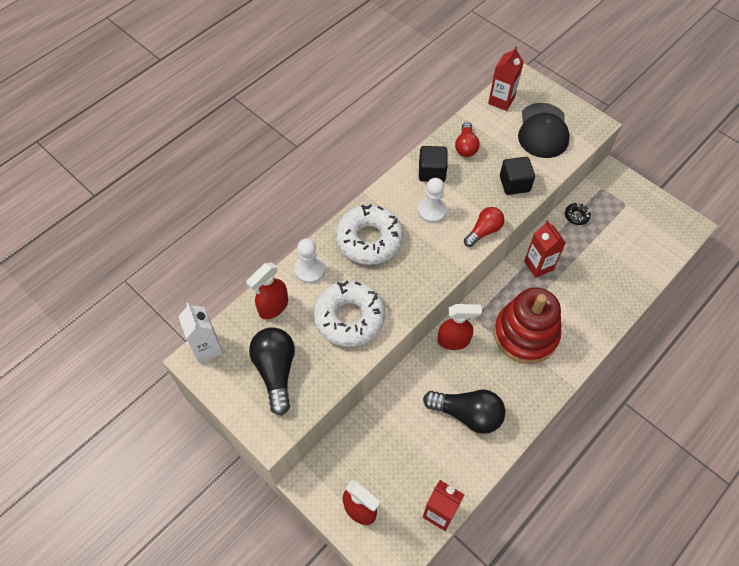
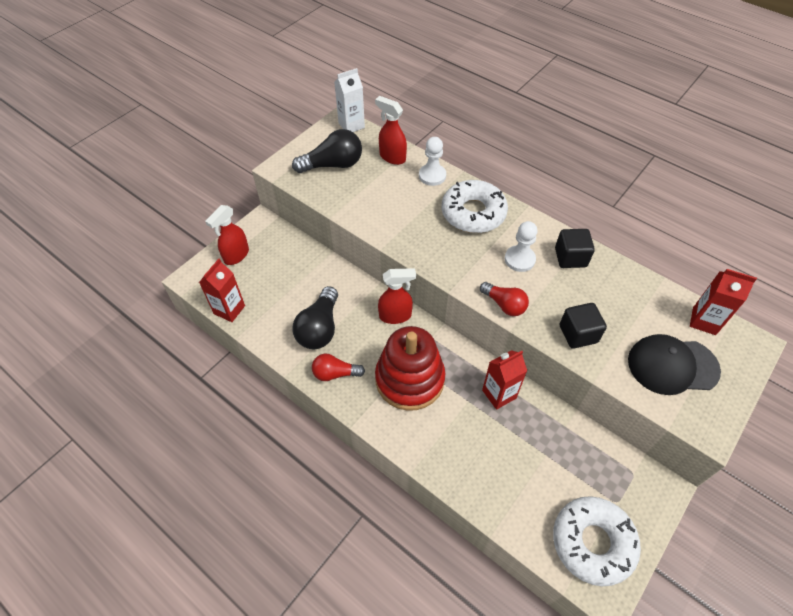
camera: 85 degrees right, 5 degrees down
white donut [313,280,385,347] -> white donut moved to [553,496,641,586]
red spray bottle [437,304,482,350] -> red spray bottle turned 90 degrees counterclockwise [378,268,416,324]
red light bulb [455,122,480,157] -> red light bulb moved to [312,354,365,381]
black donut [565,203,591,225] -> none

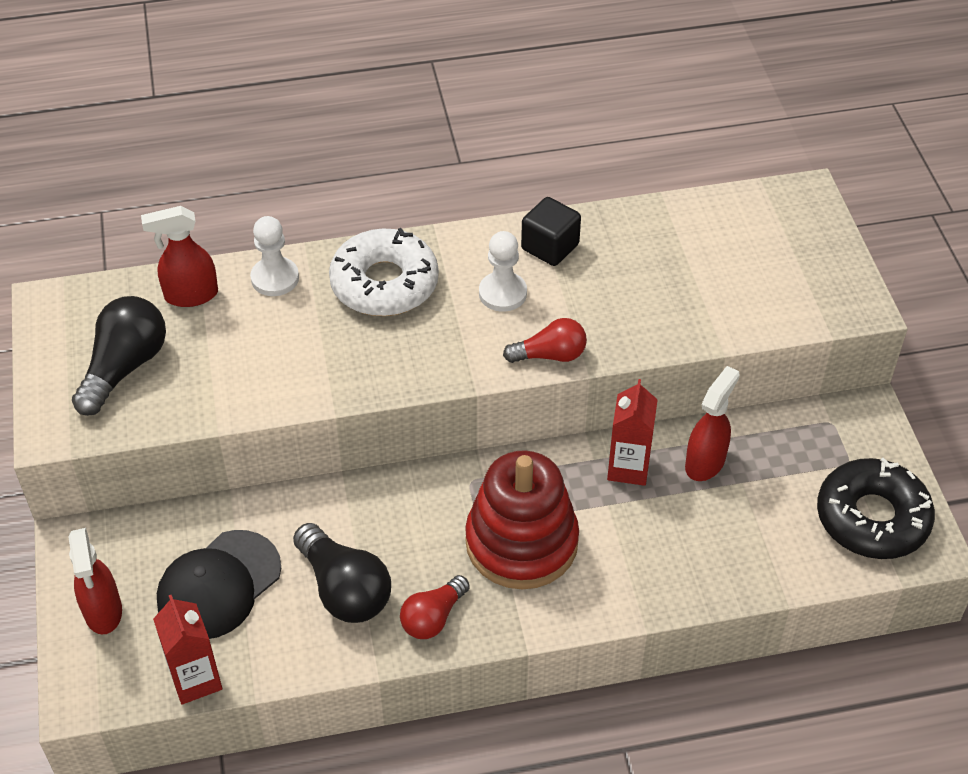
camera: 50 degrees left, 5 degrees down
white carton [334,68,365,132] -> none
red spray bottle [378,268,416,324] -> red spray bottle moved to [685,366,740,481]
white donut [553,496,641,586] -> black donut [817,458,935,559]
black cube [560,303,607,349] -> none
black cap [628,334,721,395] -> black cap moved to [157,530,281,639]
red carton [690,269,757,335] -> none

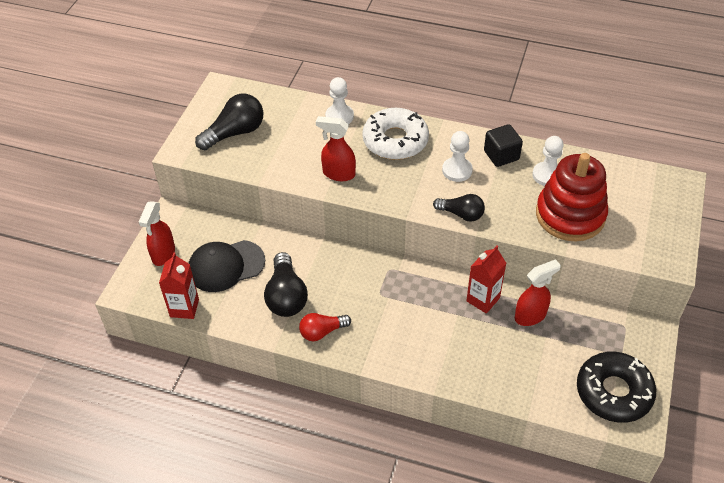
camera: 30 degrees right, 0 degrees up
red spray bottle [141,206,218,307] -> red spray bottle moved to [316,116,356,181]
red stacking toy [465,450,579,590] -> red stacking toy moved to [536,153,608,241]
red light bulb [503,318,587,363] -> black light bulb [433,194,485,222]
none -> white pawn [532,136,564,186]

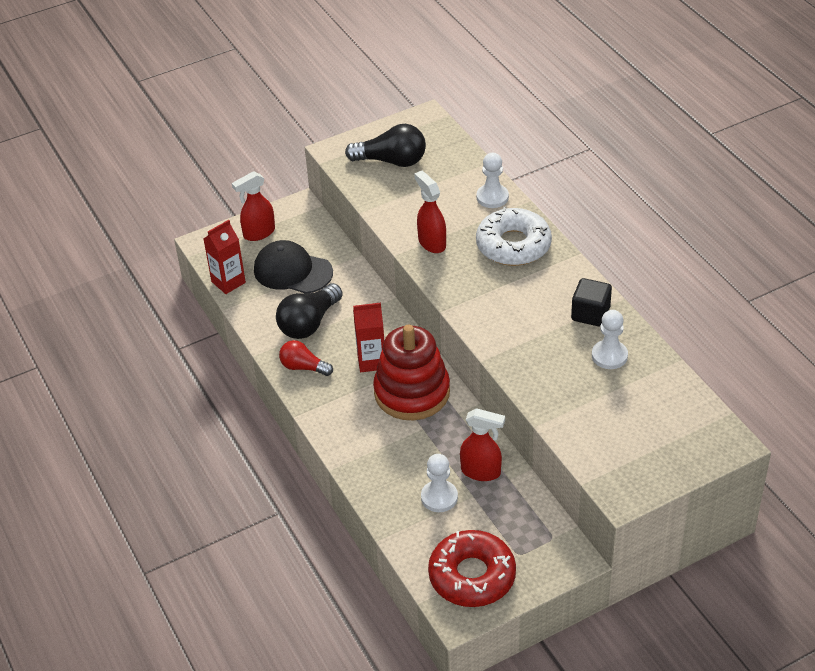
camera: 45 degrees right, 5 degrees down
black light bulb [433,194,485,222] -> none
white pawn [442,131,473,182] -> white pawn moved to [421,454,458,512]
red carton [466,246,506,314] -> red carton moved to [353,303,384,372]
red stacking toy [536,153,608,241] -> red stacking toy moved to [373,324,450,420]
black donut [577,352,656,423] -> red donut [428,530,516,607]

